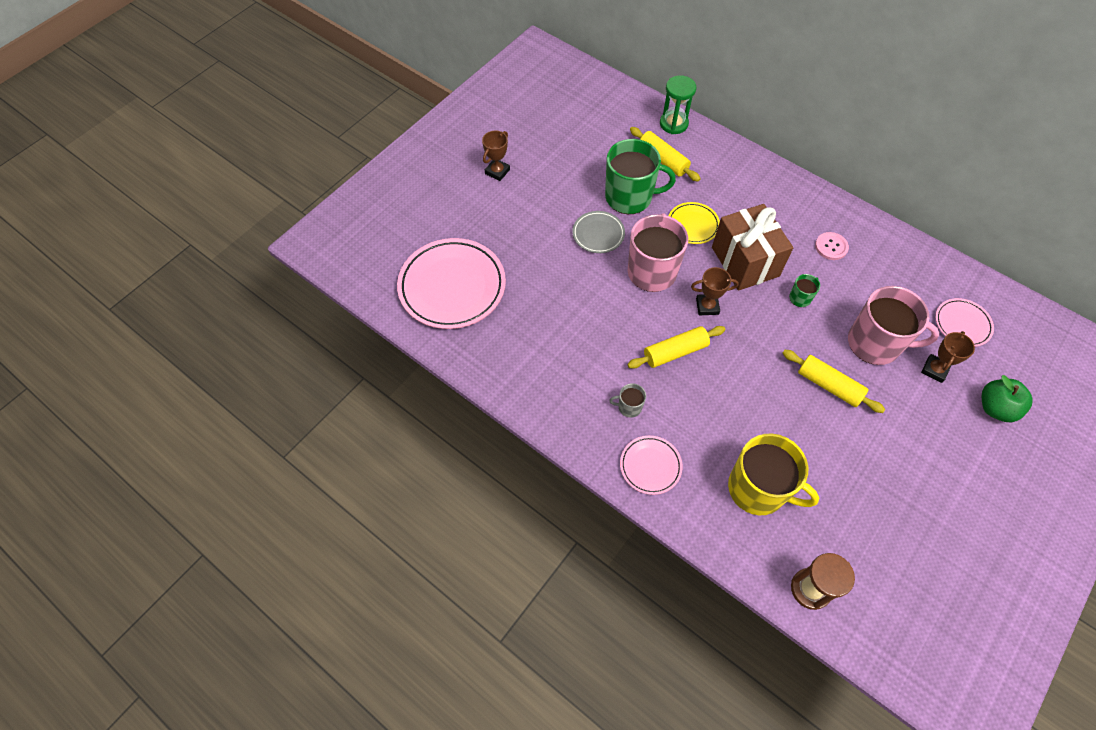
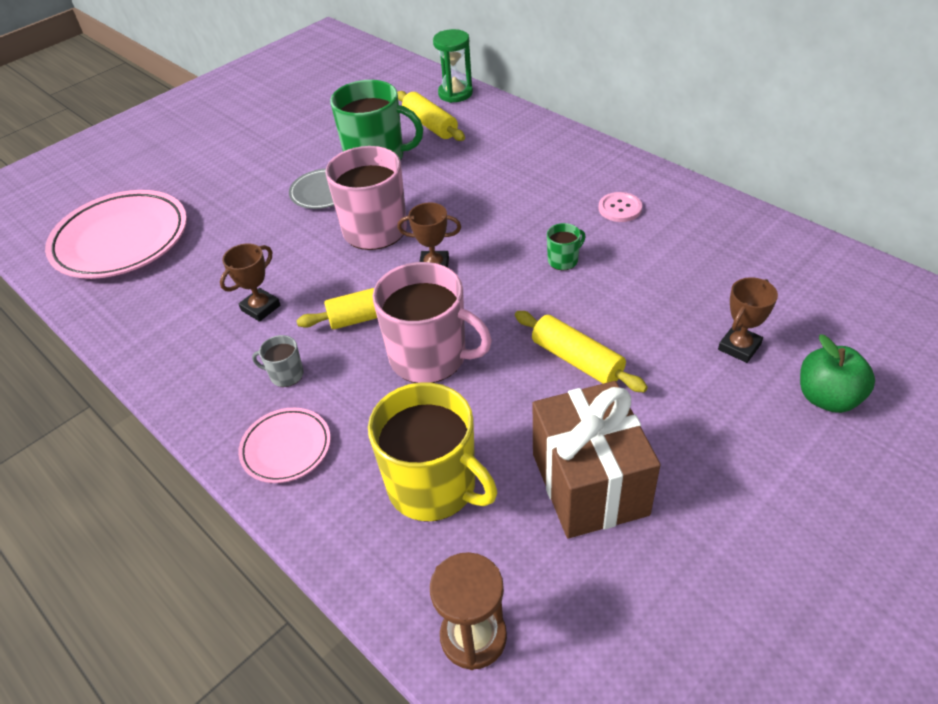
camera: 10 degrees right, 15 degrees down
brown trophy [482,131,510,181] -> brown trophy moved to [220,243,281,322]
yellow plate [669,202,720,244] -> none
brown gift [712,204,793,291] -> brown gift moved to [533,381,660,538]
pink mug [848,286,939,365] -> pink mug moved to [373,262,492,383]
pink plate [935,298,994,347] -> none

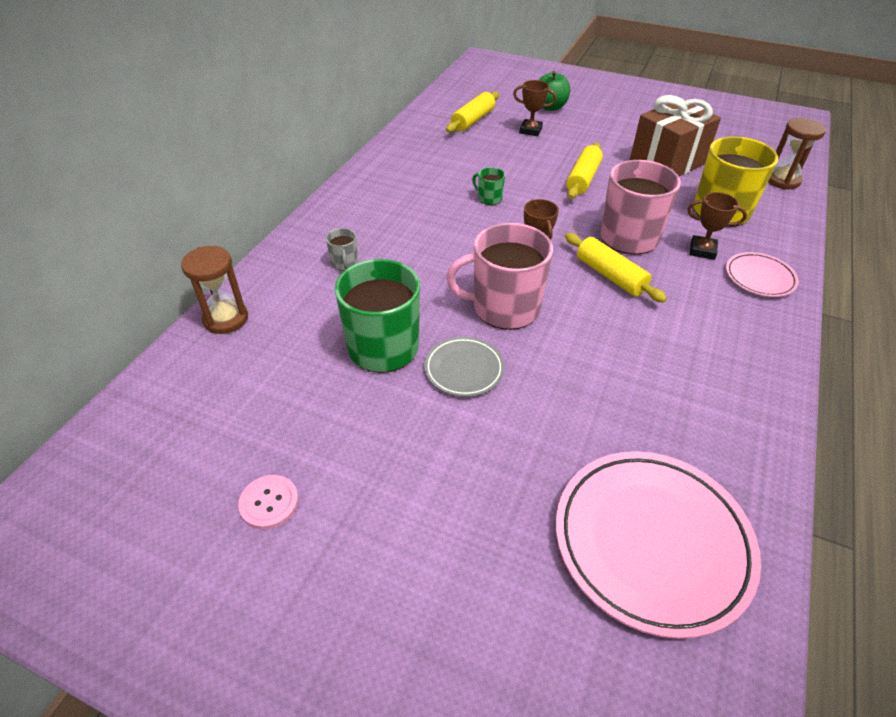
camera: 115 degrees left, 0 degrees up
brown trophy [220,243,281,322] -> brown trophy moved to [688,192,747,260]
grey mug [252,335,304,387] -> grey mug moved to [326,228,358,271]
yellow rolling pin [397,91,465,141] -> yellow rolling pin moved to [446,92,499,133]
green hourglass [433,29,473,103] -> brown hourglass [181,246,248,334]
pink button [598,192,642,222] -> pink button moved to [238,475,299,530]

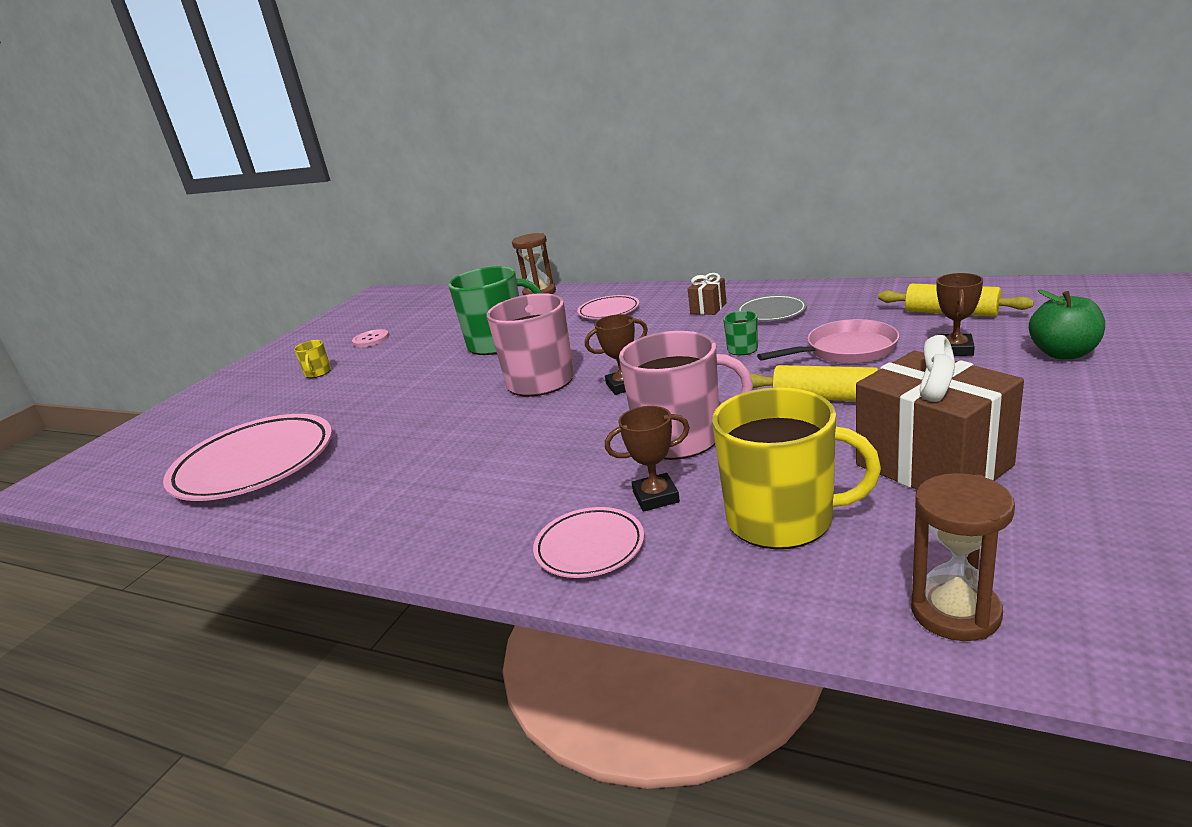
camera: 95 degrees right, 20 degrees down
grey mug [326,228,358,271] -> pink plate [577,295,639,319]
grey plate [424,337,504,397] -> grey plate moved to [736,295,807,321]
yellow rolling pin [565,233,667,303] -> none
brown trophy [688,192,747,260] -> brown trophy turned 60 degrees clockwise [605,406,690,512]
none -> yellow mug [294,340,331,378]
none -> brown gift [688,273,726,315]
none -> pink pan [757,319,899,364]

